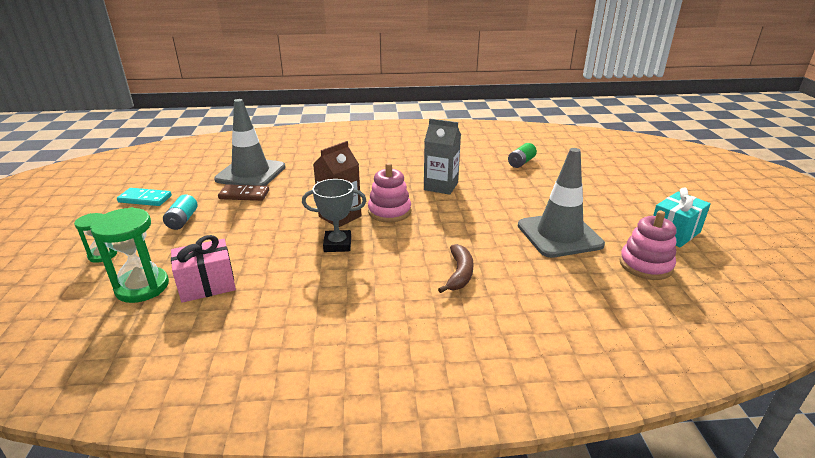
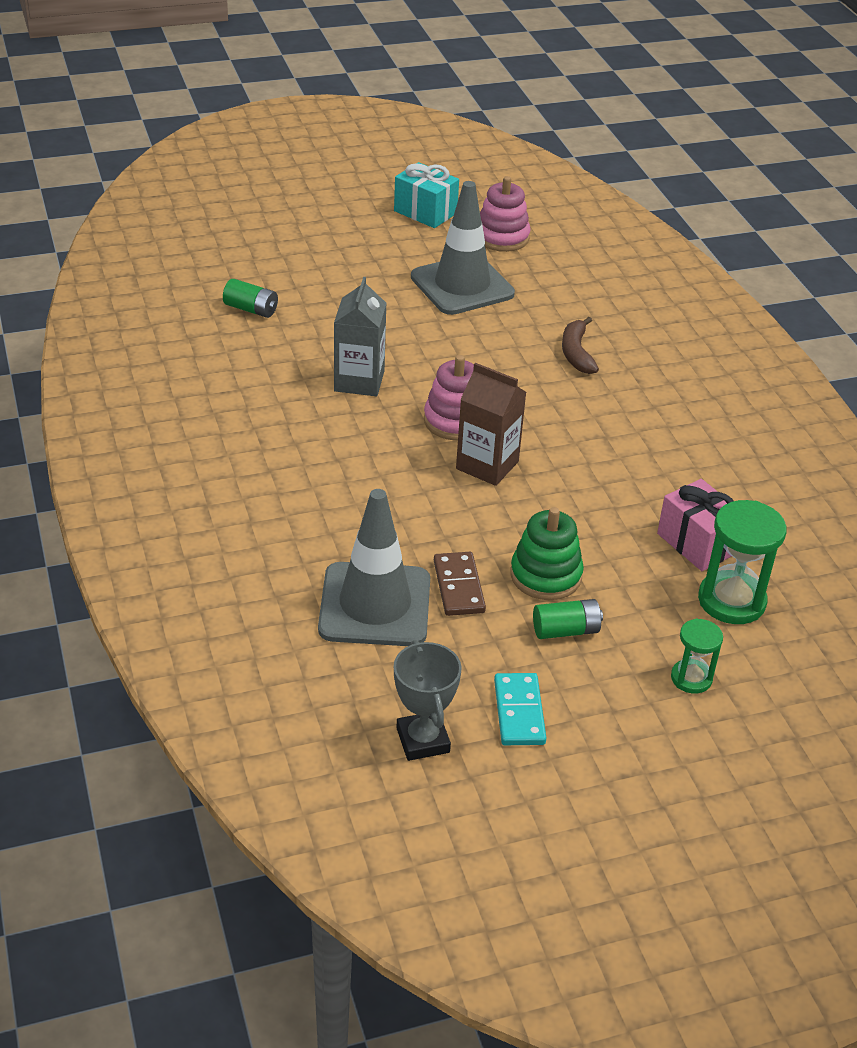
camera: 105 degrees left, 10 degrees up
turquoise battery [163,194,198,230] -> green battery [533,599,603,639]
grey trophy [302,179,366,252] -> grey trophy moved to [394,640,462,761]
brown banana [438,244,474,293] -> brown banana turned 90 degrees counterclockwise [562,317,599,374]
none -> green stacking toy [510,507,584,600]

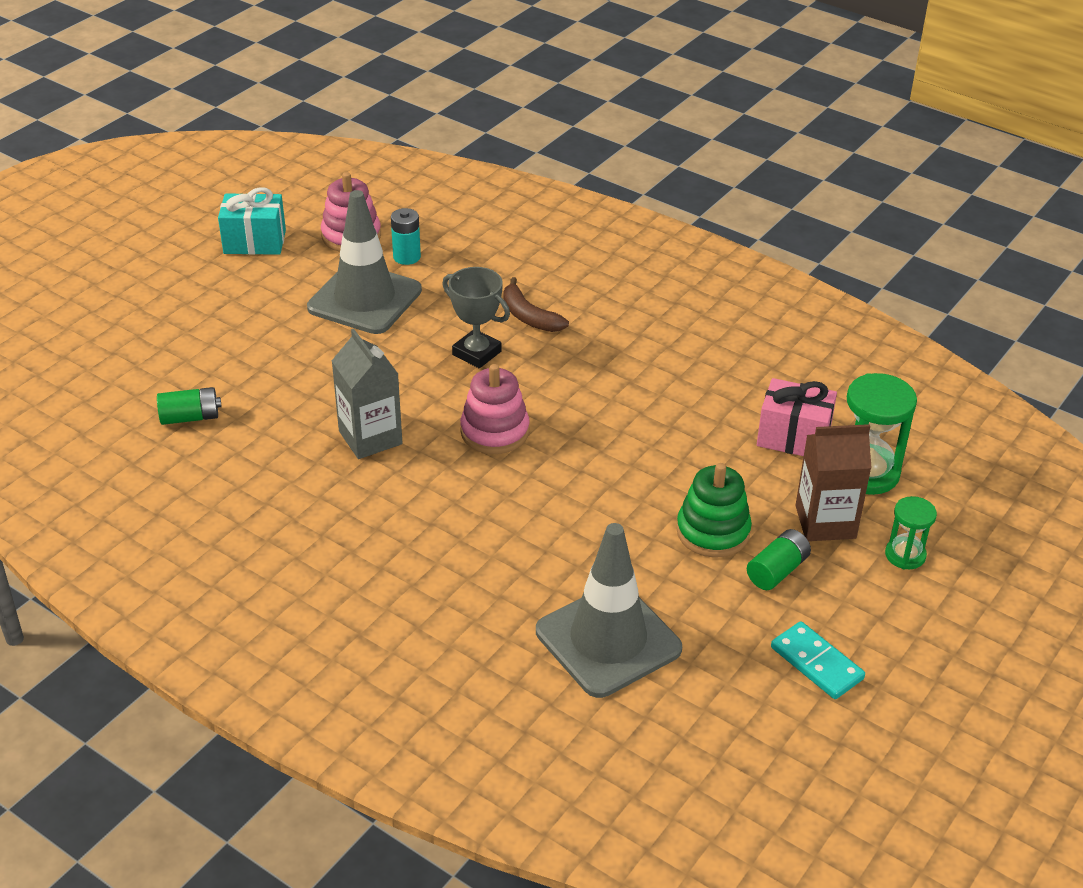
camera: 35 degrees left, 0 degrees up
grey trophy [394,640,462,761] -> grey trophy moved to [442,267,510,368]
brown domino [434,552,486,616] -> none
brown carton [456,363,526,486] -> brown carton moved to [795,424,871,541]
none -> turquoise battery [391,208,421,265]

